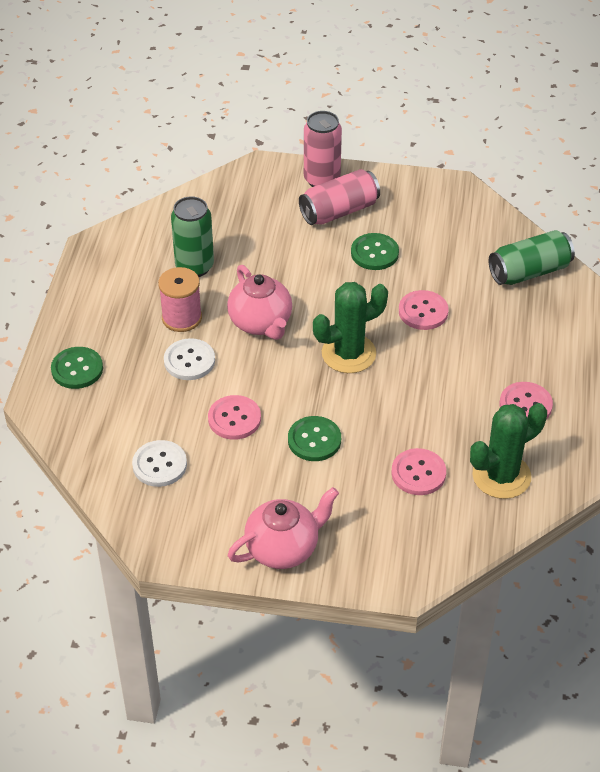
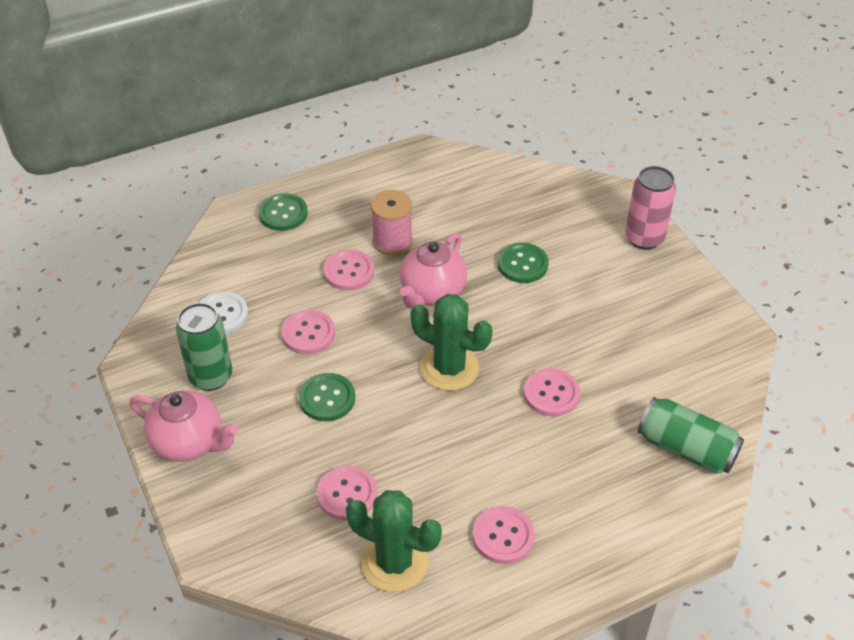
camera: 55 degrees right, 0 degrees up
white button [164,338,215,380] -> pink button [323,249,374,290]
green can [171,196,214,277] -> green can moved to [176,303,232,391]
pink can [299,169,380,225] -> none
green button [351,233,399,270] -> green button moved to [498,243,549,283]

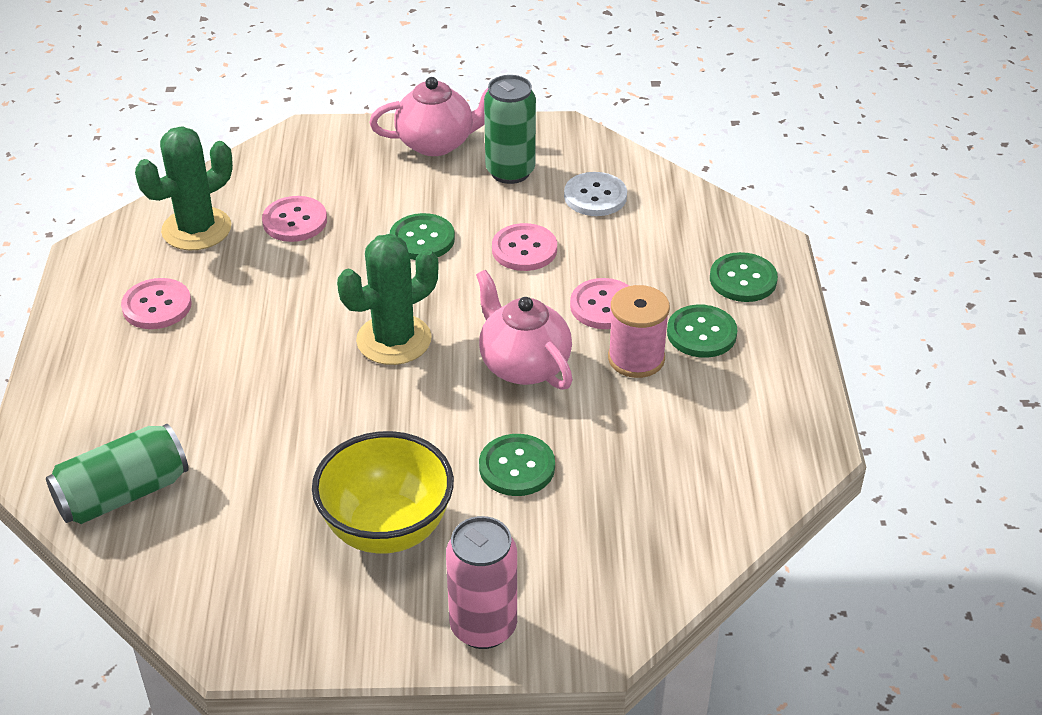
camera: 115 degrees right, 5 degrees down
pink teapot [130,390,238,462] -> pink teapot turned 150 degrees counterclockwise [369,77,488,156]
pink button [524,368,580,417] -> none
none -> yellow bowl [312,431,454,554]
none -> green button [667,305,738,358]

